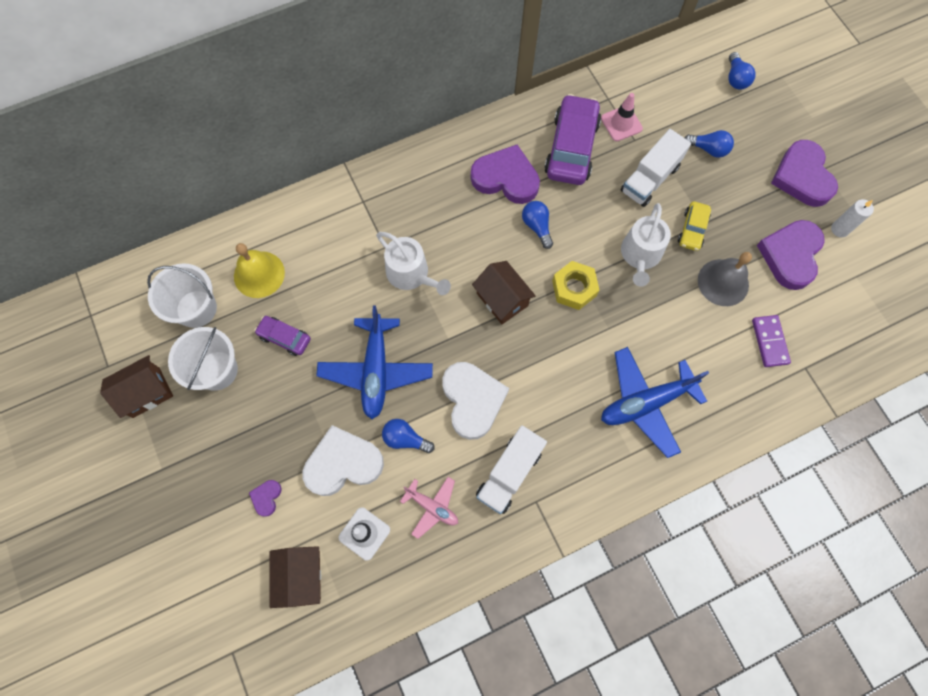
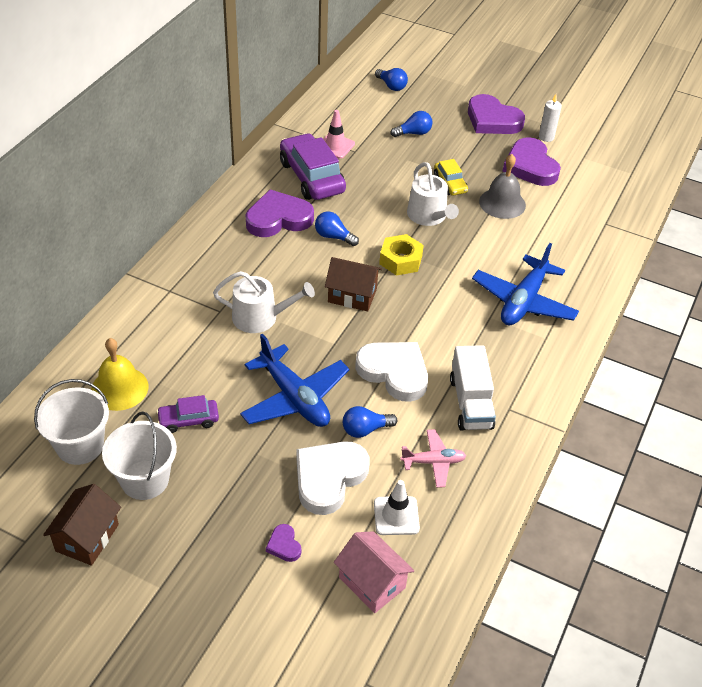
camera: 40 degrees left, 25 degrees down
brown house [270,546,321,608] -> pink house [334,531,414,613]
white truck [621,129,691,207] -> none
purple domino [752,315,791,367] -> none

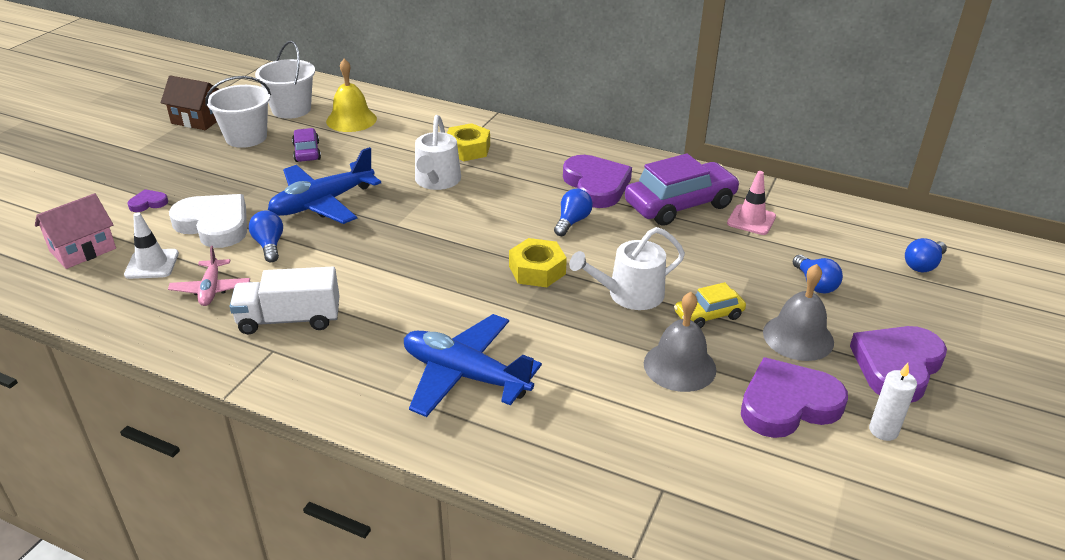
camera: 90 degrees right, 10 degrees down
brown house [325,257,382,311] -> none
white heart [355,342,428,402] -> none
none -> yellow nut [447,123,490,161]
none -> grey bell [763,264,834,361]

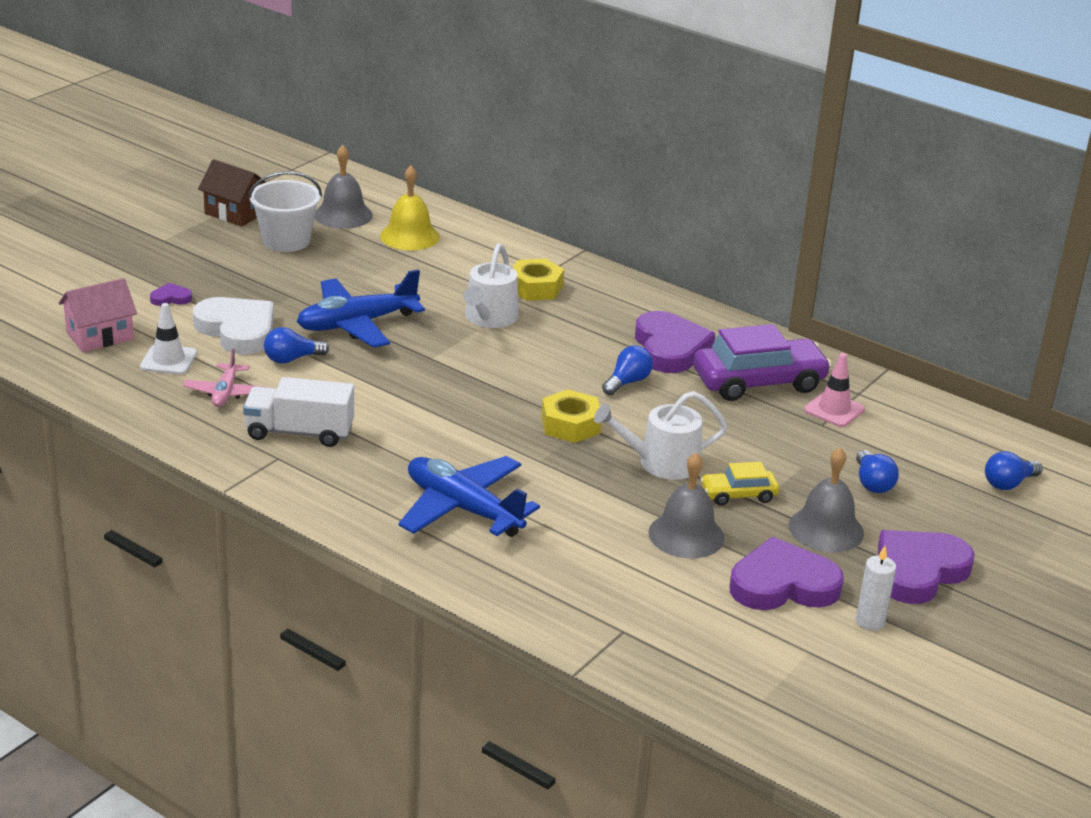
camera: 10 degrees right, 5 degrees down
blue light bulb [249,210,283,262] -> blue light bulb turned 105 degrees counterclockwise [264,327,329,364]
white bucket [255,41,315,119] -> grey bell [315,145,373,229]
purple car [292,128,321,162] -> none

